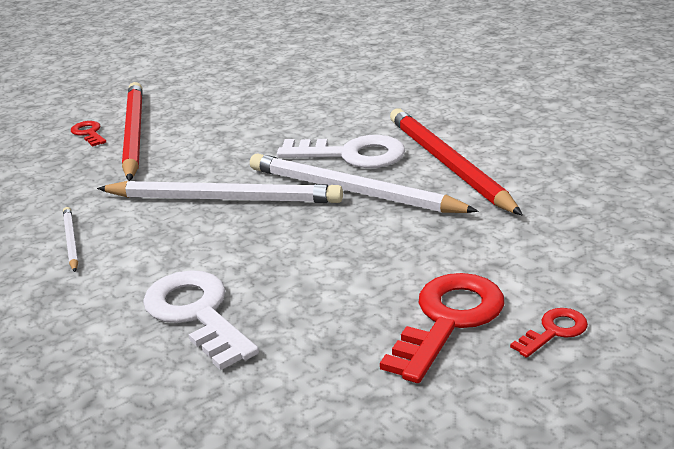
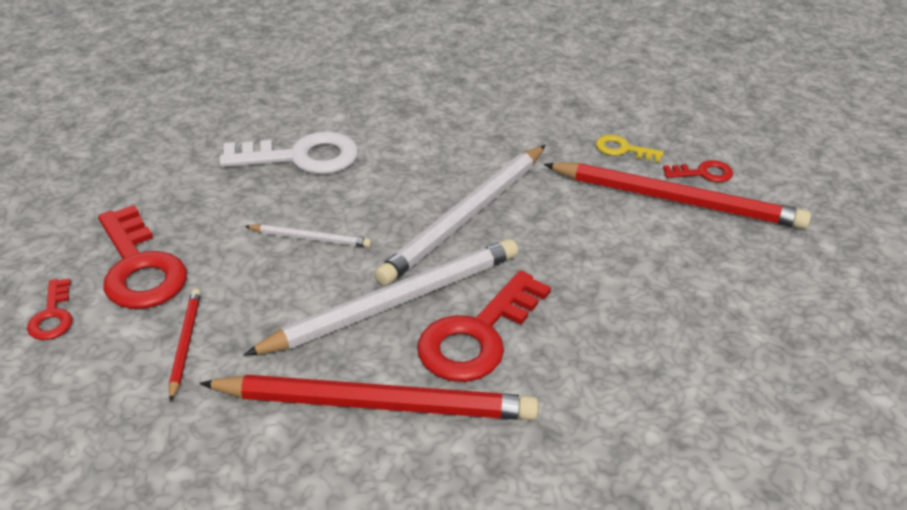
camera: 115 degrees right, 10 degrees up
white pencil [63,207,78,272] -> white pencil moved to [245,224,372,248]
white key [277,135,405,168] -> red key [417,271,551,382]
none -> red pencil [169,289,201,402]
none -> yellow key [596,135,664,162]

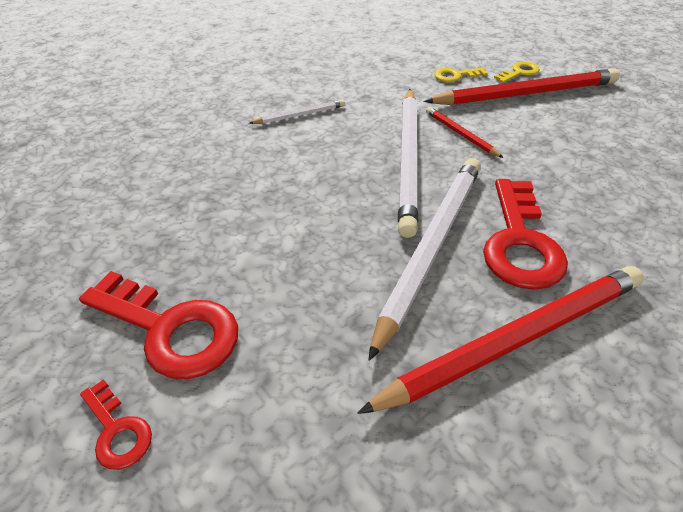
camera: 30 degrees left, 5 degrees up
red pencil [169,289,201,402] -> red pencil moved to [426,107,503,158]
white key [219,131,359,174] -> none
white pencil [245,224,372,248] -> white pencil moved to [249,100,345,124]
red key [663,160,733,182] -> yellow key [494,61,540,83]

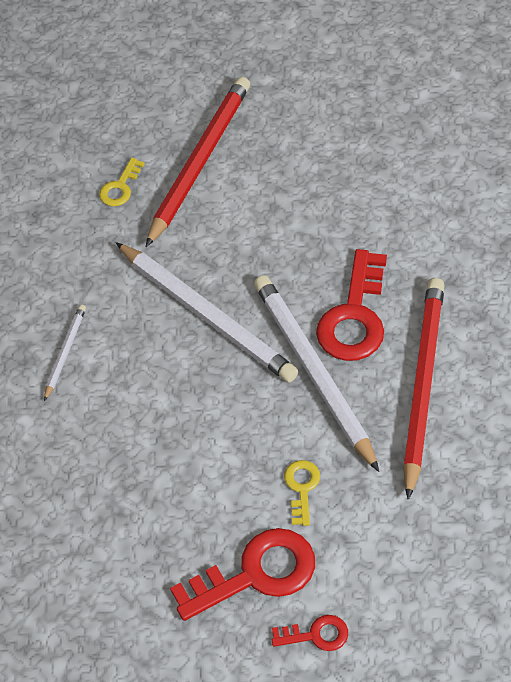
camera: 50 degrees left, 10 degrees up
red pencil [426,107,503,158] -> none
red key [483,179,568,290] -> red key turned 60 degrees clockwise [316,249,387,361]
yellow key [494,61,540,83] -> yellow key moved to [284,460,320,526]

